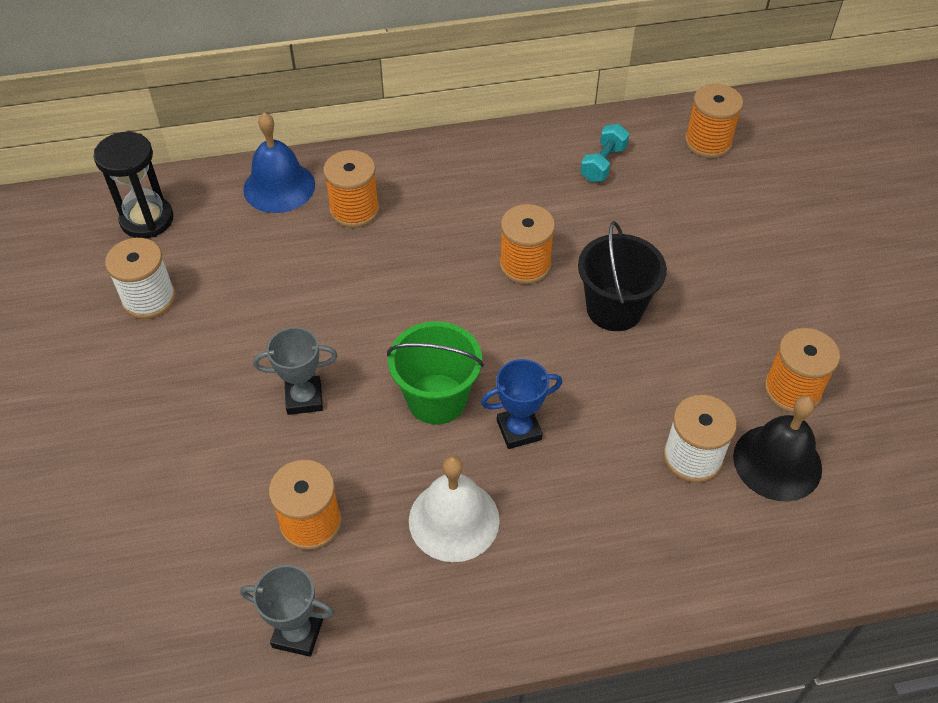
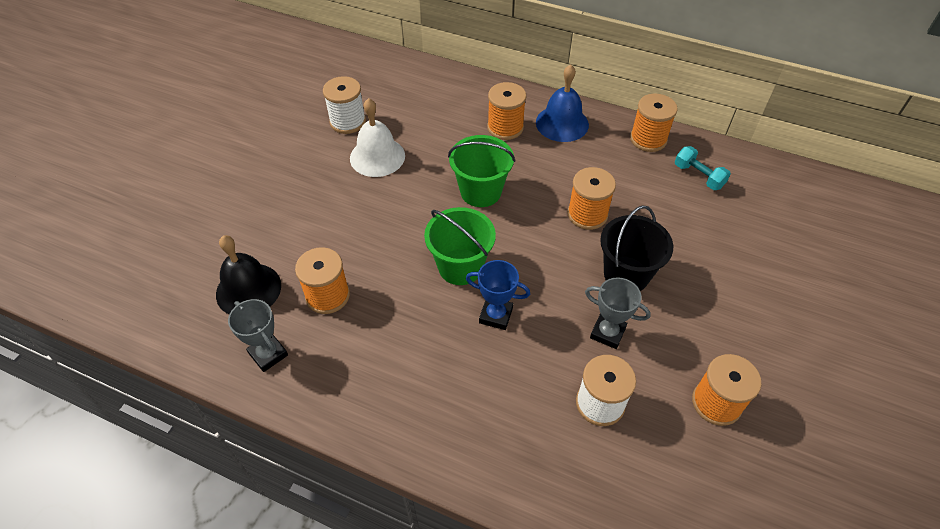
camera: 35 degrees right, 0 degrees up
black hourglass [94,132,174,238] -> none
blue bell [243,112,315,213] -> blue bell moved to [536,65,589,142]
grey trophy [253,327,338,415] -> grey trophy moved to [585,277,651,349]
white bell [409,456,500,562] -> white bell moved to [350,98,405,177]
turquoise dumbbell [580,124,629,182] -> turquoise dumbbell turned 75 degrees clockwise [675,146,731,190]
orange spool [685,84,743,158] -> orange spool moved to [630,94,678,152]
black bell [733,396,822,502] -> black bell moved to [216,235,281,314]
none -> green bucket [448,135,515,207]

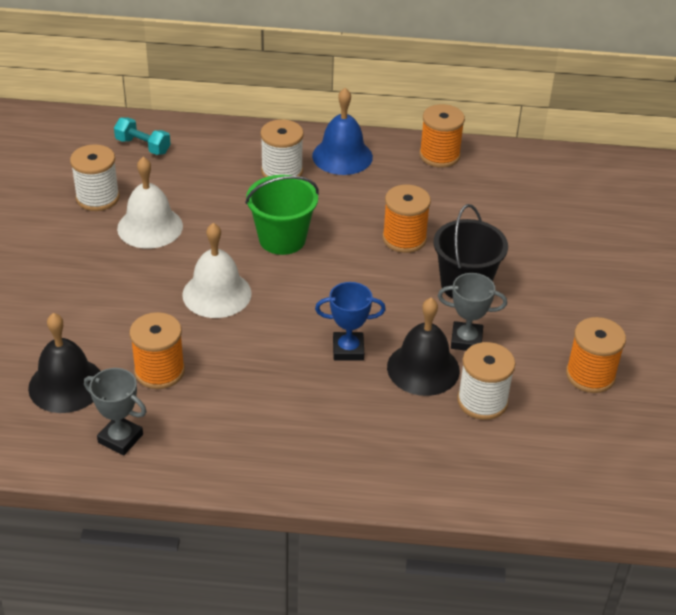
camera: 20 degrees left, 10 degrees down
green bucket [424,207,496,285] -> none
orange spool [487,82,526,140] -> white spool [260,119,304,178]
turquoise dumbbell [675,146,731,190] -> turquoise dumbbell moved to [114,117,171,155]
none -> white bell [182,223,252,318]
none -> black bell [387,298,460,396]

